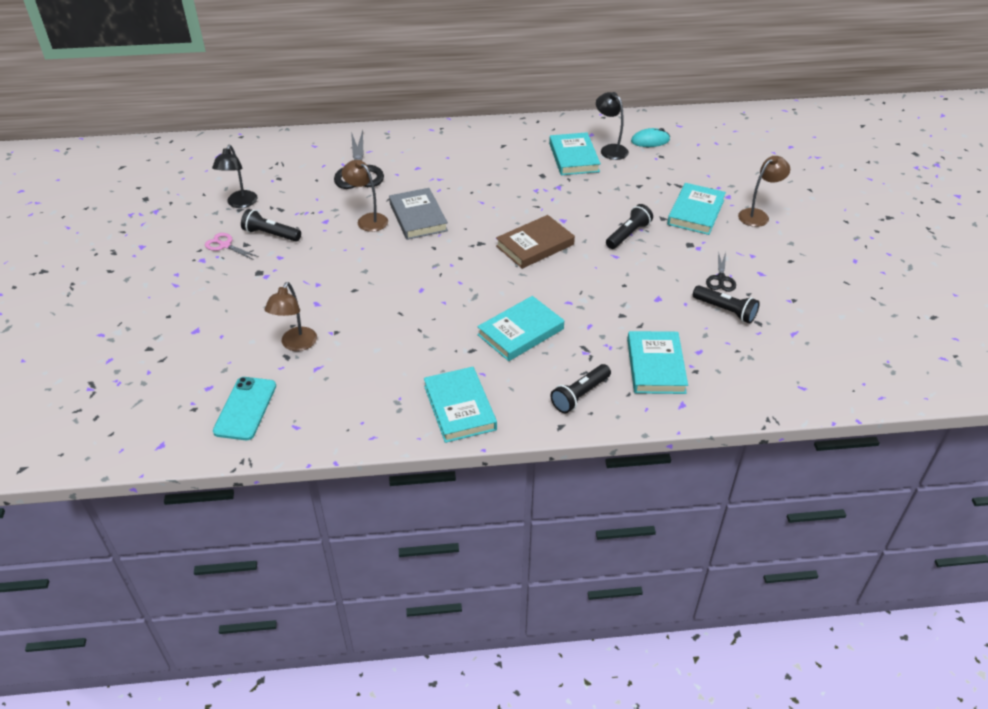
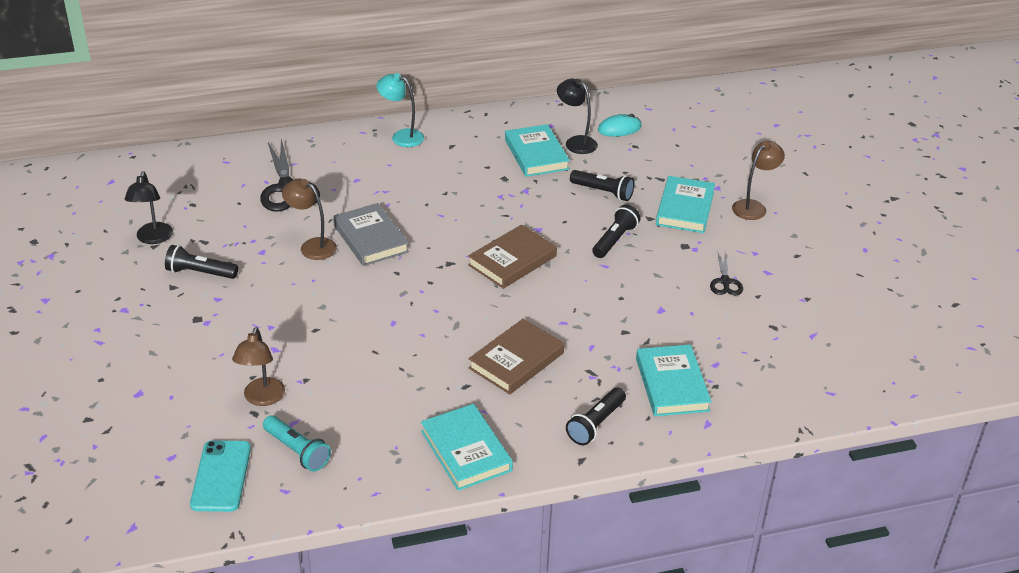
camera: 10 degrees left, 5 degrees down
pink scissors [205,233,259,260] -> none
turquoise book [477,296,564,361] -> brown book [469,319,564,395]
black flashlight [693,285,760,324] -> black flashlight moved to [570,170,635,201]
none -> turquoise flashlight [263,415,331,472]
none -> turquoise lamp [376,73,424,147]

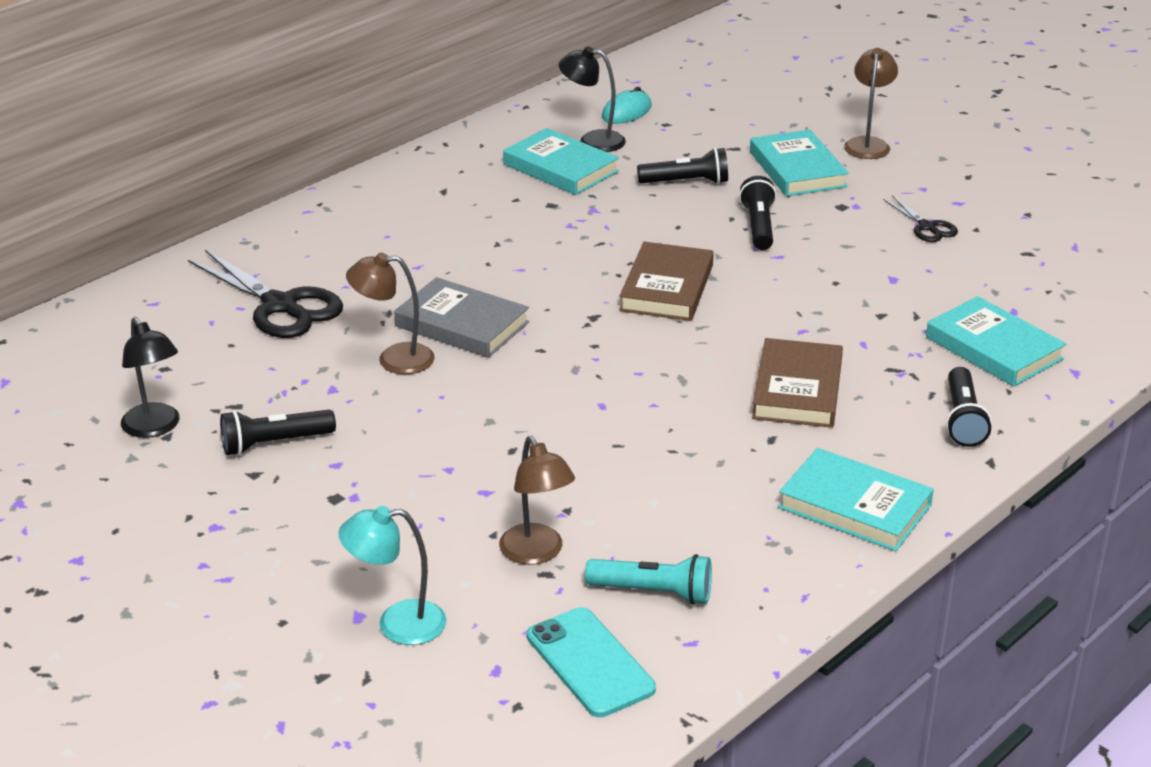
camera: 30 degrees left, 5 degrees down
turquoise lamp [376,73,424,147] -> turquoise lamp moved to [338,506,447,645]

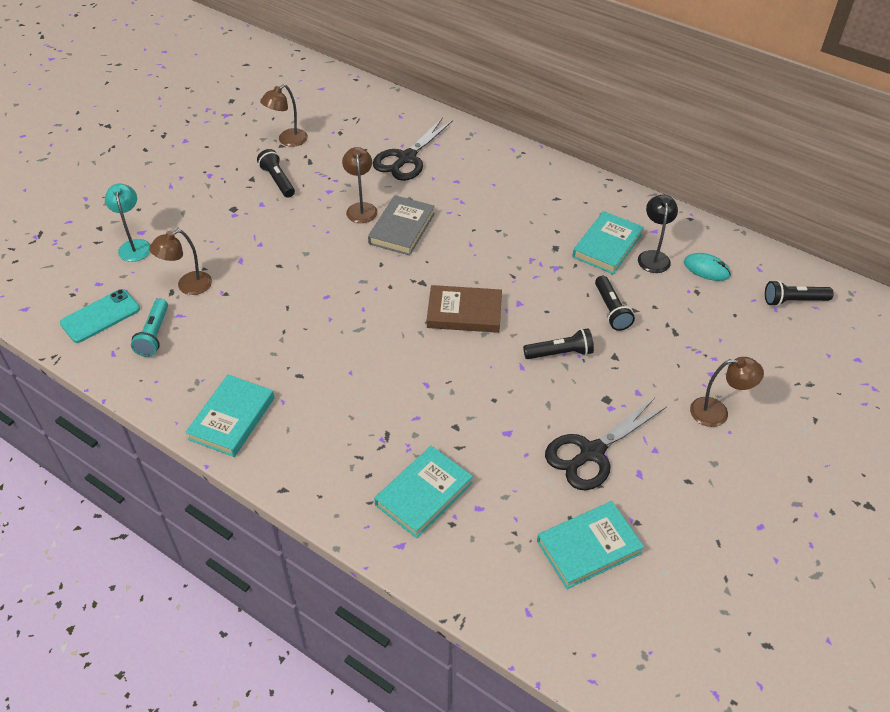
camera: 80 degrees right, 15 degrees up
black lamp [121,317,179,438] -> brown lamp [260,84,308,147]
turquoise book [750,130,849,196] -> turquoise book moved to [537,501,644,589]
brown book [752,338,843,428] -> none
black scissors [883,196,958,242] -> black scissors [545,398,667,490], size x1.92
black flashlight [946,367,992,447] -> black flashlight moved to [765,280,834,306]

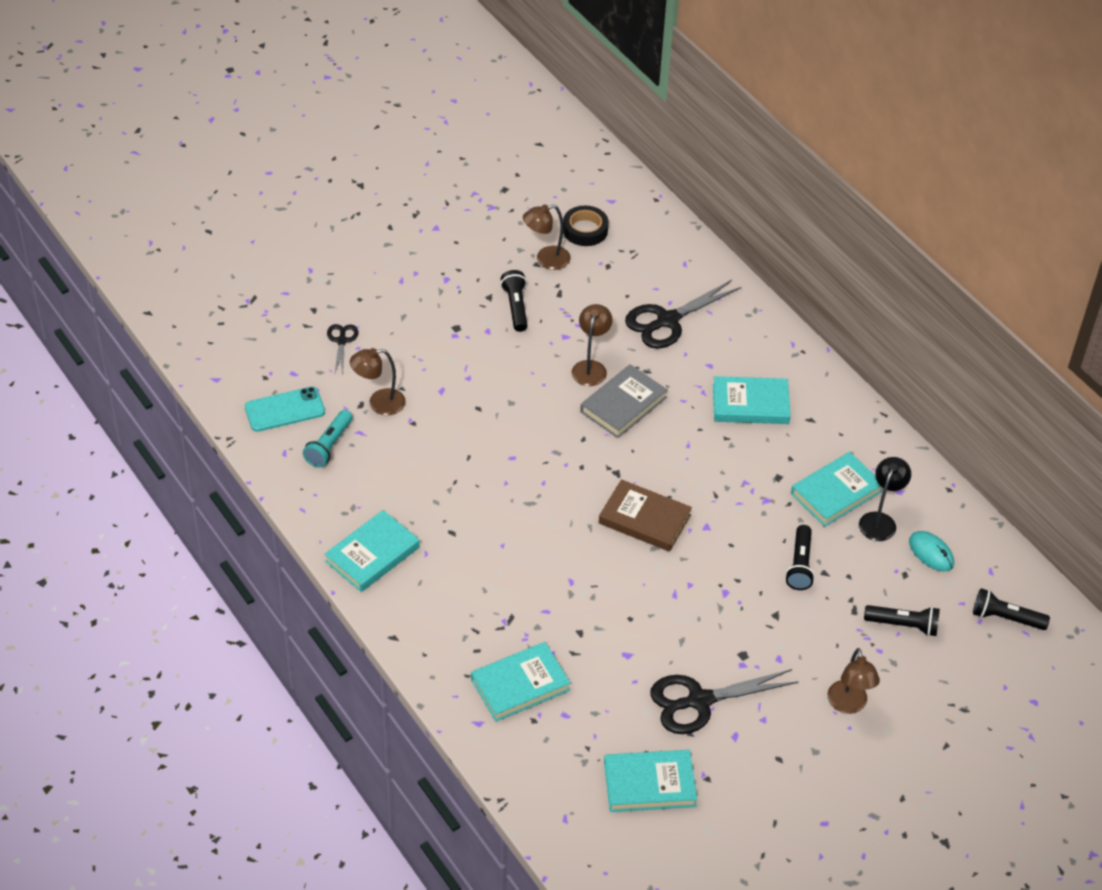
camera: 20 degrees right, 0 degrees up
turquoise lamp [105,184,151,262] -> black scissors [327,324,359,374]
black flashlight [523,328,594,359] -> black flashlight moved to [864,605,940,636]
brown lamp [690,357,764,427] -> brown lamp turned 60 degrees clockwise [827,648,880,714]
none -> black tape [563,206,609,246]
none -> turquoise book [713,376,791,424]

